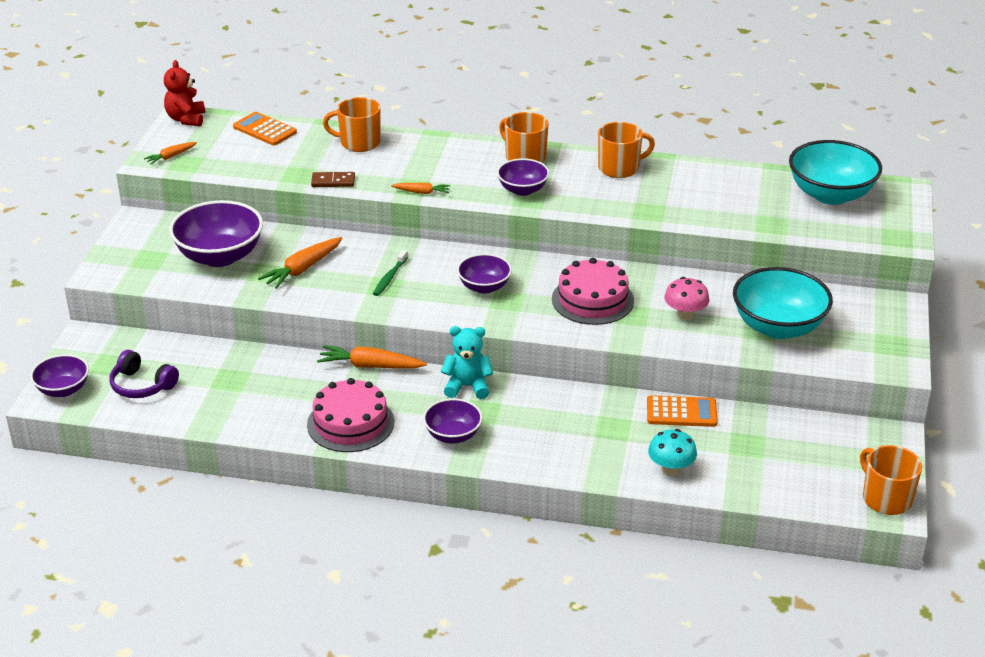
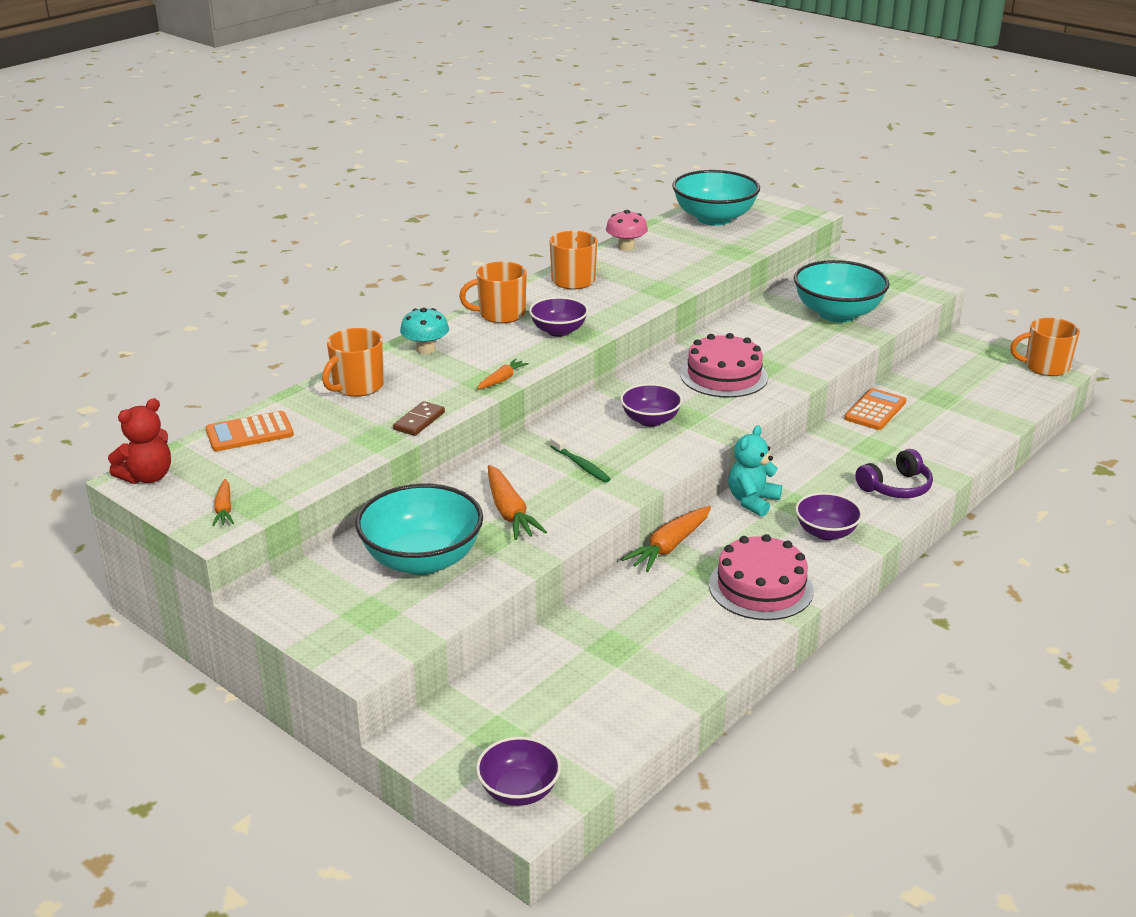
camera: 60 degrees left, 5 degrees down
purple headphones [109,350,179,398] -> purple headphones moved to [856,449,933,498]
red teddy bear [164,60,205,126] -> red teddy bear turned 75 degrees counterclockwise [108,398,171,484]
purple bowl [169,200,263,267] -> turquoise bowl [355,483,483,575]
turquoise mushroom [648,429,697,476] -> turquoise mushroom moved to [400,307,449,354]
pink mushroom [664,277,710,320] -> pink mushroom moved to [606,210,648,251]

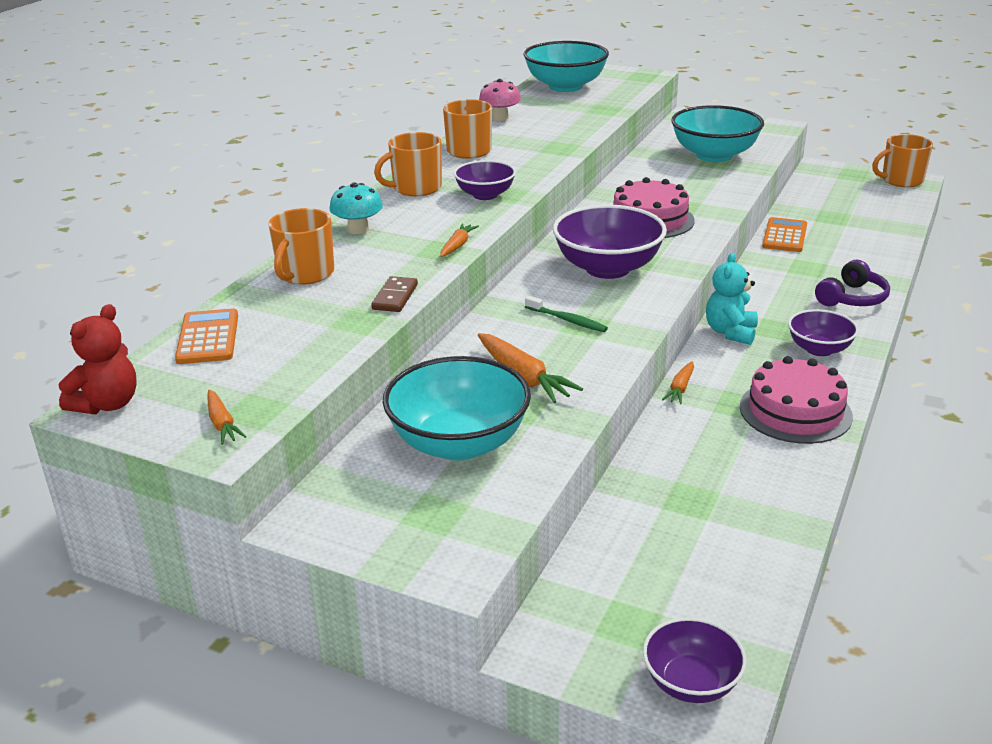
camera: 15 degrees left, 0 degrees up
orange calculator [206,411,294,451] -> orange calculator turned 120 degrees clockwise [175,308,238,364]
purple bowl [620,384,683,427] -> purple bowl [553,205,667,279], size x1.73
orange carrot [621,506,711,572] -> orange carrot [662,361,694,404], size x0.58

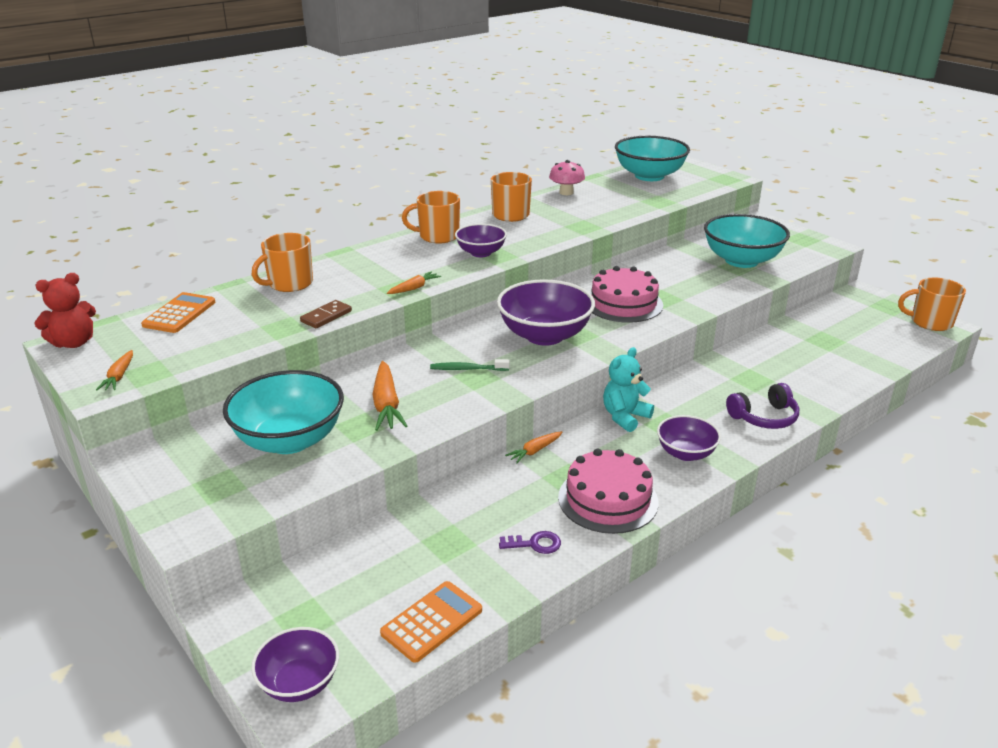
camera: 25 degrees right, 0 degrees up
turquoise mushroom [330,182,383,234] -> none
green toothbrush [525,296,608,332] -> green toothbrush turned 120 degrees clockwise [430,359,510,371]
orange calculator [762,217,807,252] -> orange calculator moved to [380,581,482,663]
none -> purple key [499,531,561,554]

